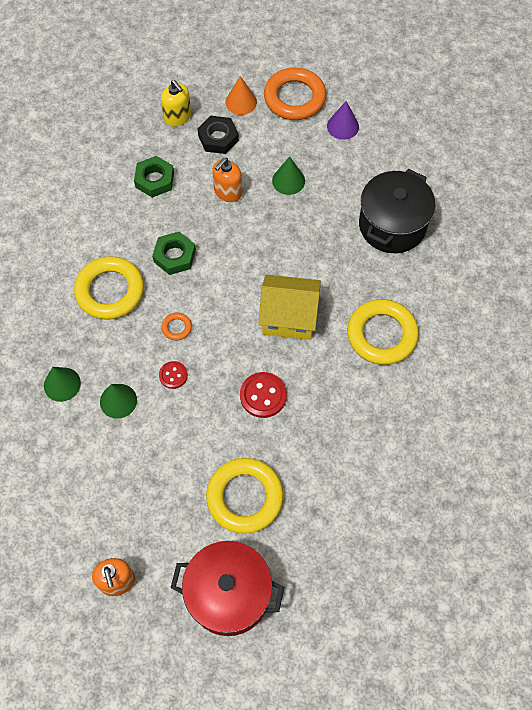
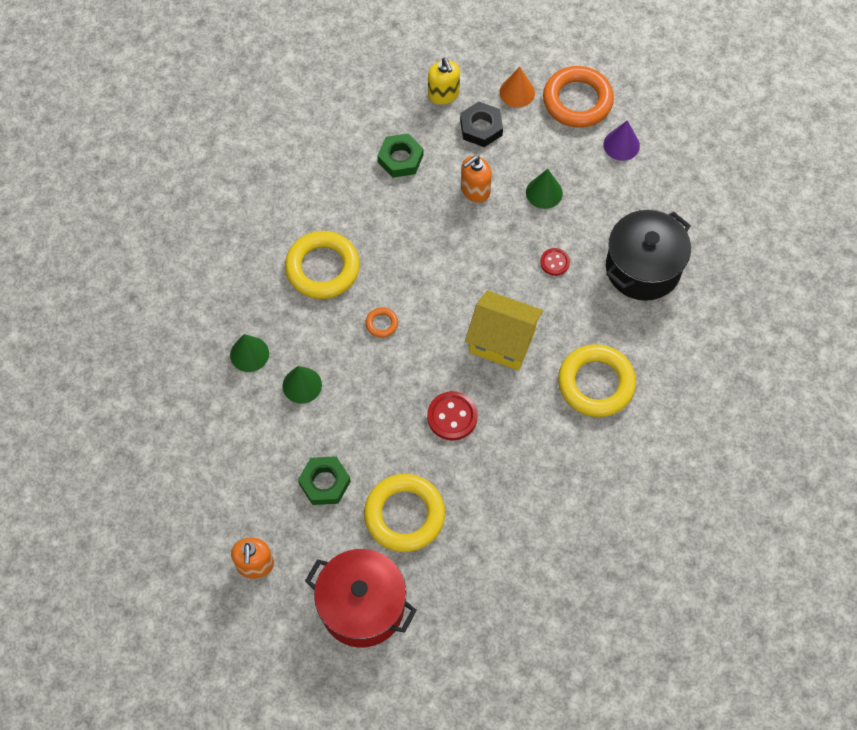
camera: 15 degrees right, 0 degrees up
green nut [152,232,196,275] -> green nut moved to [298,456,351,505]
red button [159,361,188,389] -> red button moved to [540,248,570,276]

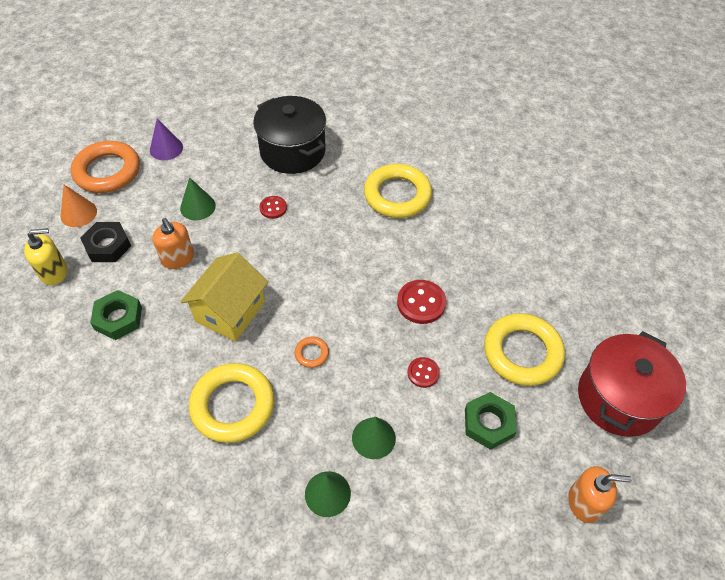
camera: 85 degrees left, 10 degrees down
yellow house [465,290,543,370] -> yellow house moved to [180,252,268,342]
none -> red button [408,357,440,388]

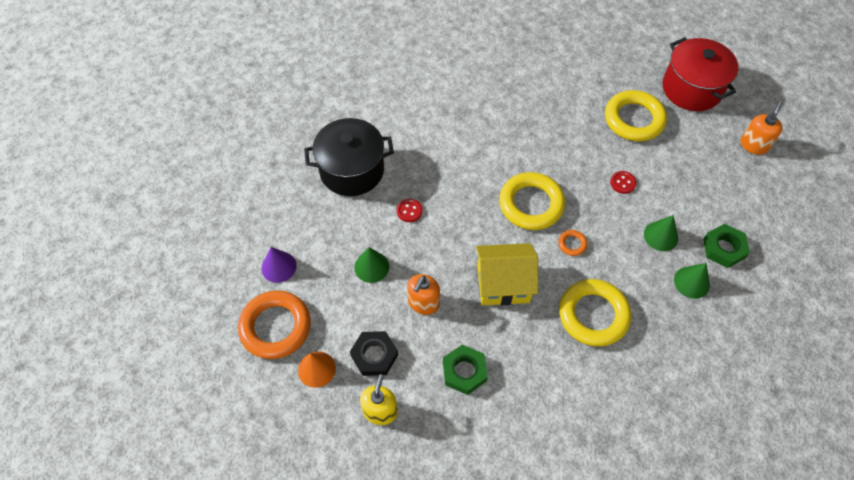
camera: 60 degrees left, 5 degrees up
orange soap dispenser [152,218,194,269] -> orange soap dispenser turned 120 degrees clockwise [407,274,440,315]
yellow house [180,252,268,342] -> yellow house turned 60 degrees counterclockwise [476,243,538,305]
yellow ring [364,164,432,218] -> yellow ring moved to [499,172,565,230]
red button [397,280,446,324] -> none
green nut [465,392,517,450] -> green nut moved to [703,224,750,268]

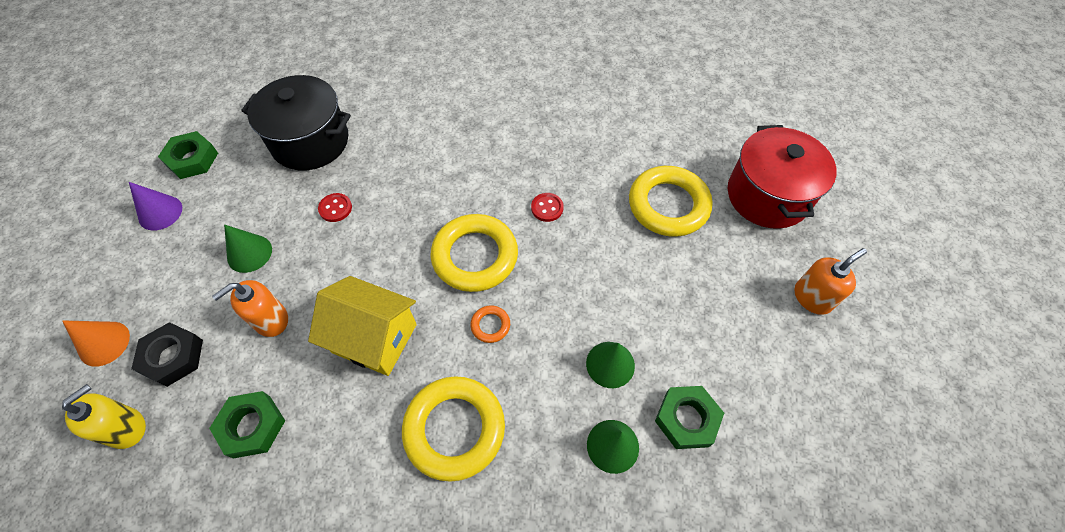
camera: 25 degrees right, 0 degrees up
orange ring [238,291,311,359] -> none
red button [610,171,637,194] -> red button moved to [531,193,564,222]
none -> green nut [158,131,218,179]

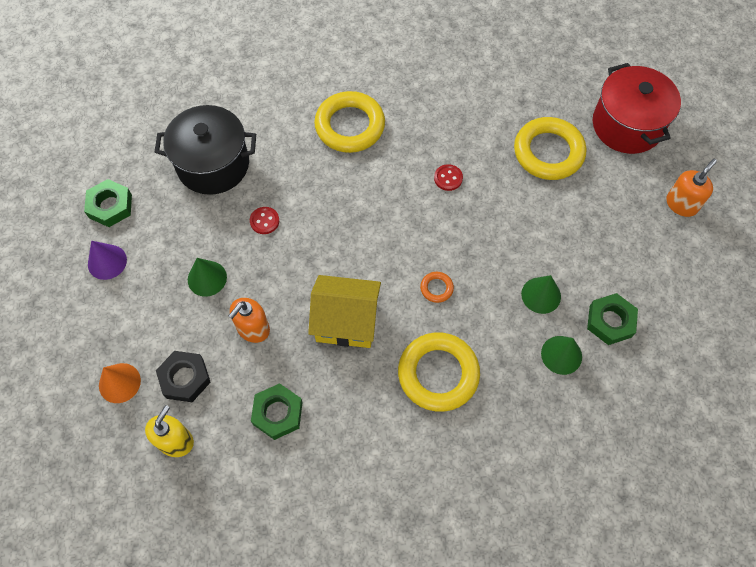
camera: 15 degrees left, 5 degrees up
yellow ring [430,214,518,292] -> yellow ring moved to [314,91,385,153]

